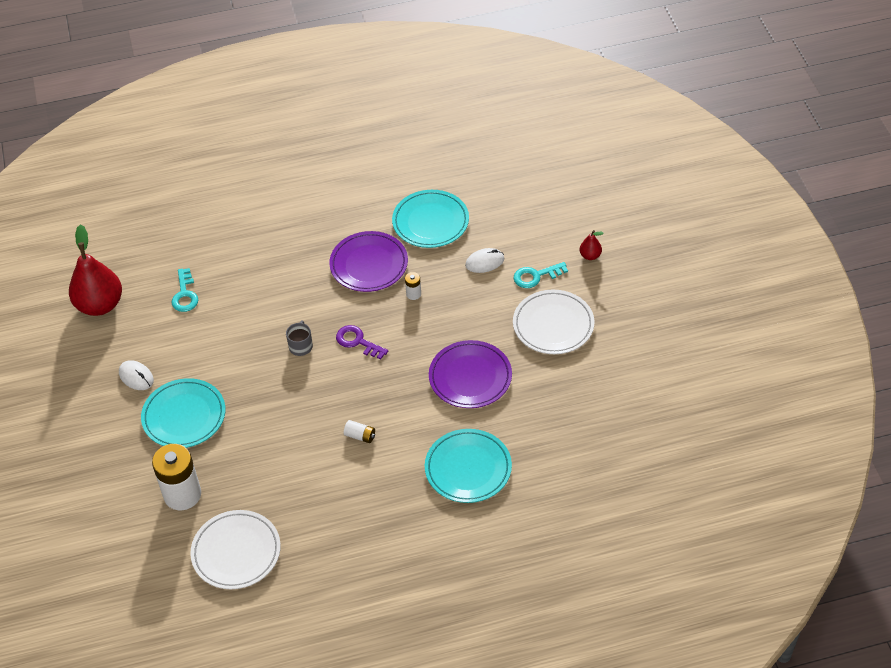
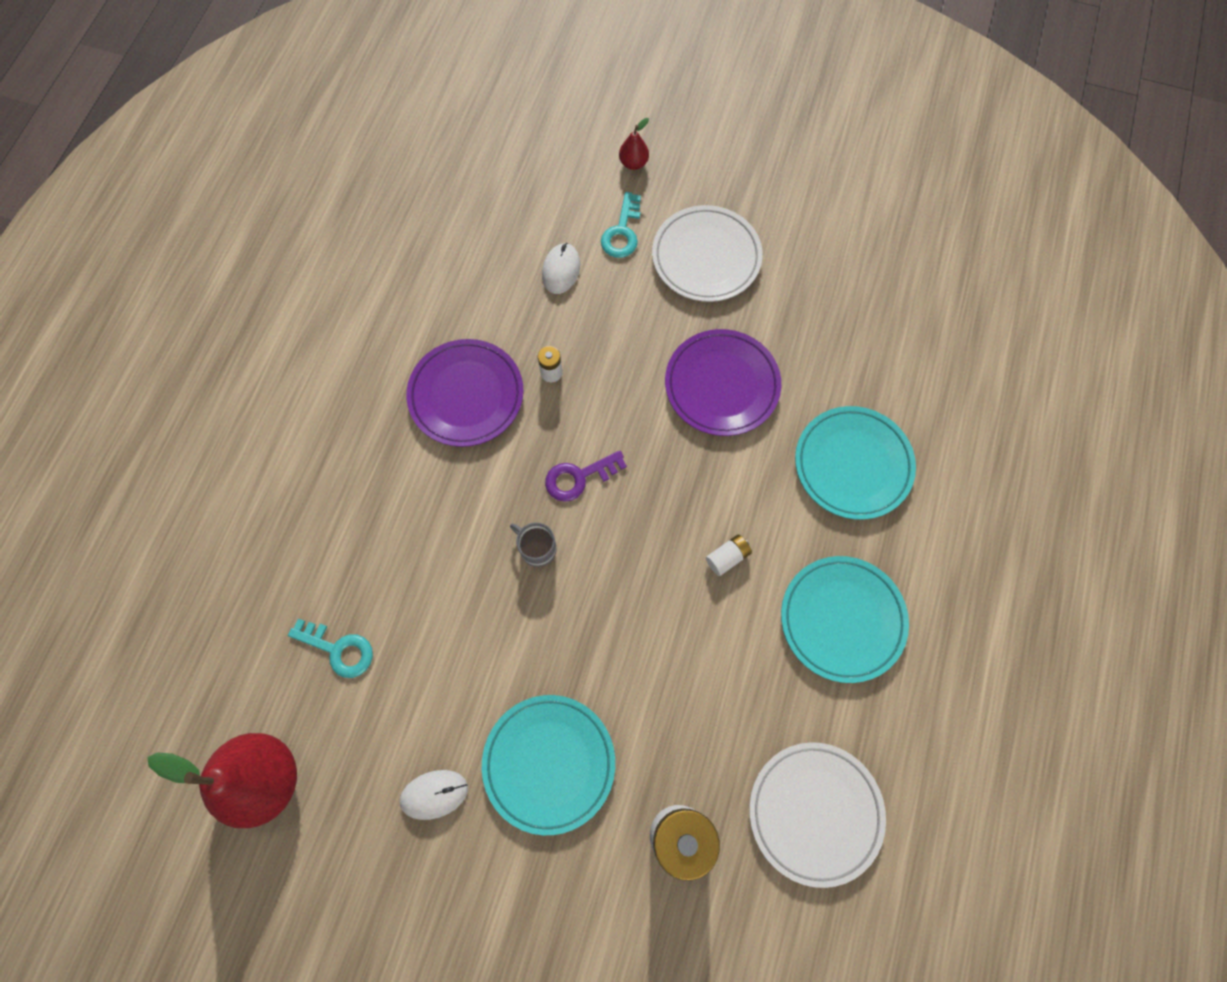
camera: 60 degrees left, 20 degrees up
turquoise plate [392,190,469,248] -> turquoise plate moved to [781,556,909,683]

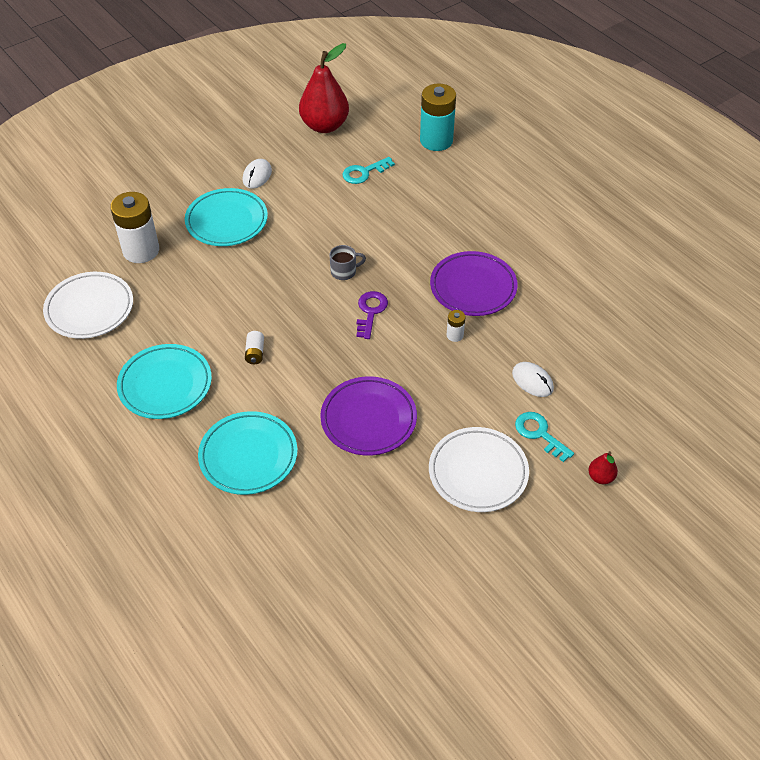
camera: 125 degrees right, 20 degrees down
none -> turquoise battery [420,83,456,151]

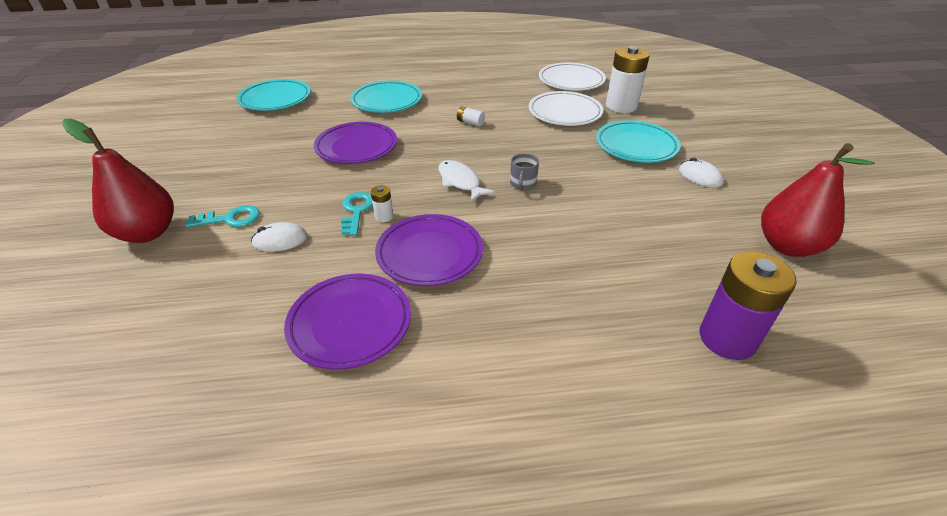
camera: 120 degrees right, 10 degrees down
turquoise plate [117,344,212,419] -> turquoise plate moved to [237,79,311,111]
turquoise key [342,157,395,184] -> turquoise key moved to [341,192,373,235]
purple key [356,291,388,339] -> white fish [438,160,496,202]
turquoise battery [420,83,456,151] -> purple battery [699,251,797,360]
white plate [429,427,529,512] -> white plate moved to [529,91,603,126]
red pear [588,451,618,484] -> red pear [62,119,174,243], size x2.30
none -> purple plate [284,273,411,370]

